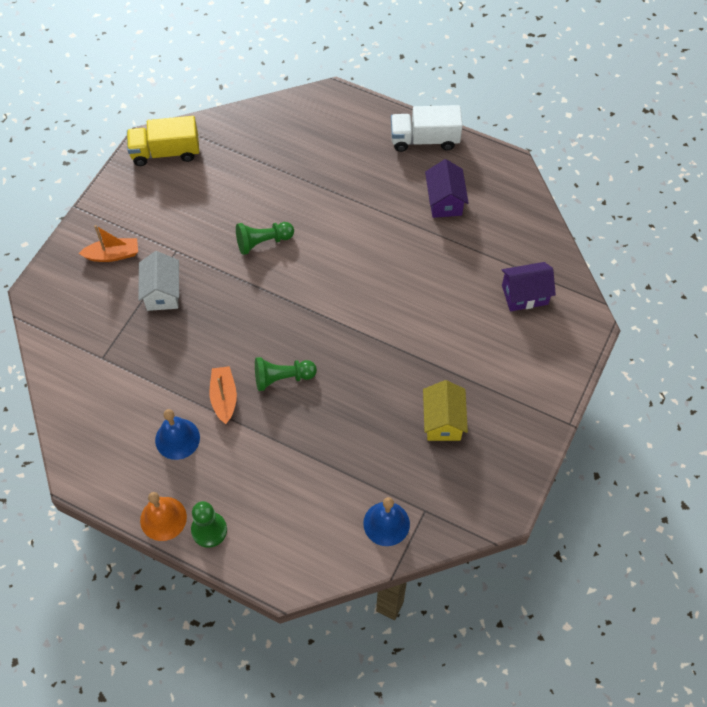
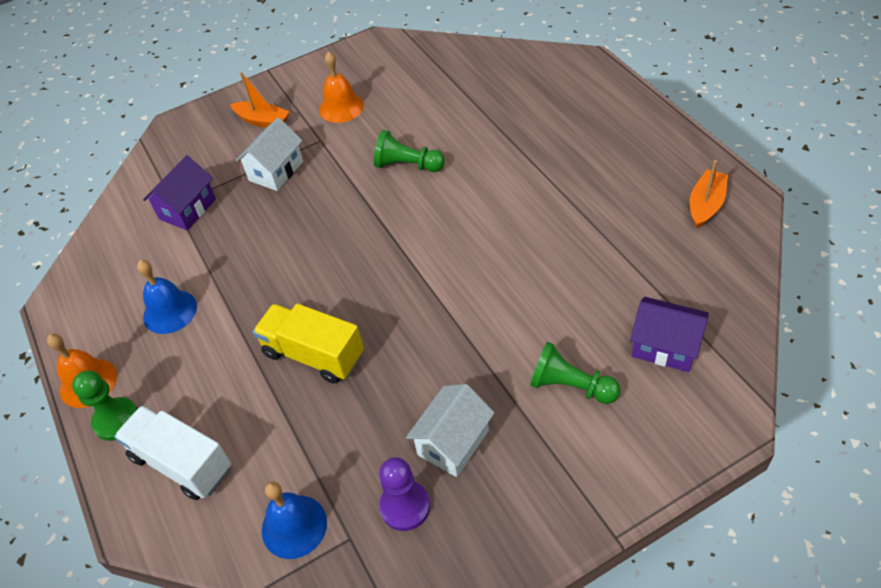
camera: 40 degrees right, 10 degrees down
yellow truck [127,116,199,166] -> yellow truck moved to [253,304,364,384]
orange boat [209,366,237,424] -> orange boat moved to [690,160,728,228]
green pawn [255,357,317,391] -> green pawn moved to [530,342,621,404]
white truck [391,105,463,152] -> white truck moved to [114,405,231,500]
yellow house [423,380,468,441] -> white house [406,384,495,477]
purple house [425,159,469,218] -> purple house moved to [143,155,216,230]
none -> orange bell [319,51,364,123]
none -> purple pawn [379,457,430,531]

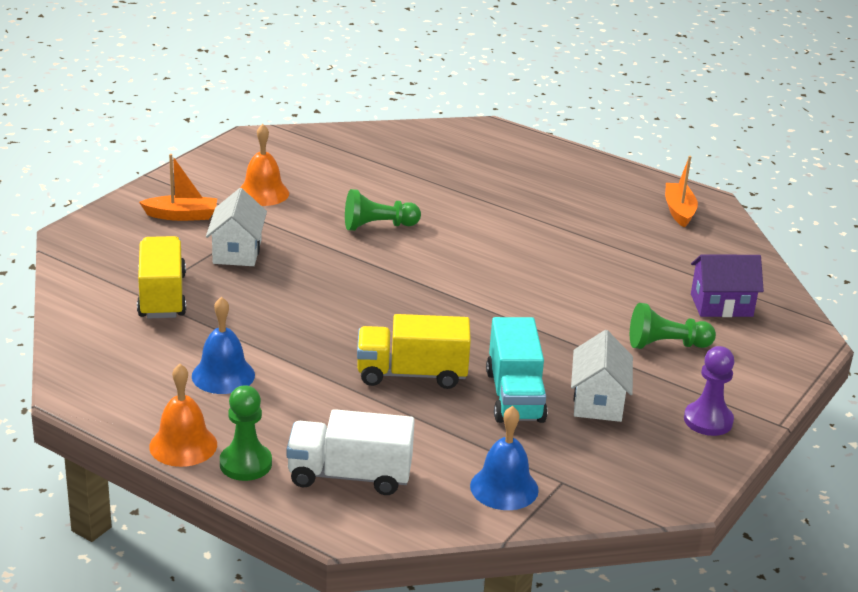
camera: 35 degrees left, 20 degrees down
purple house [143,155,216,230] -> yellow truck [137,236,186,319]
purple pawn [379,457,430,531] -> purple pawn moved to [684,346,734,436]
none -> turquoise truck [486,317,548,423]

